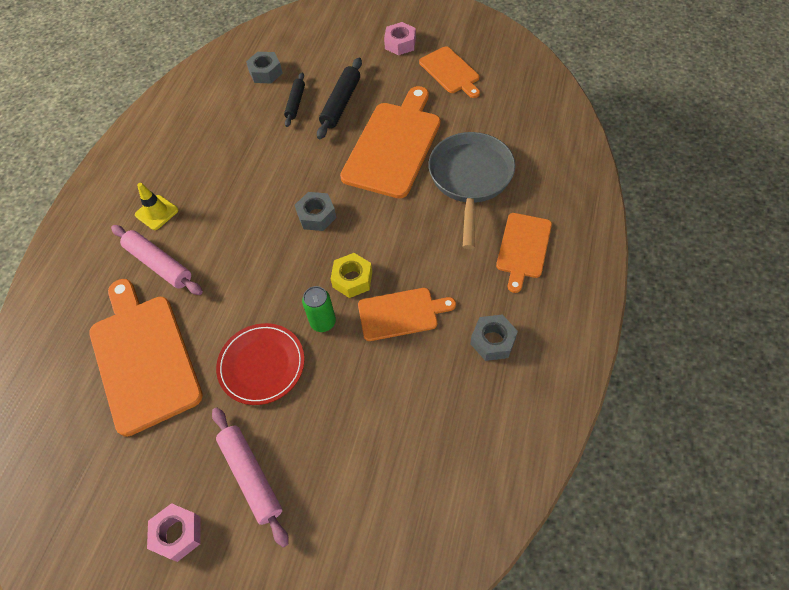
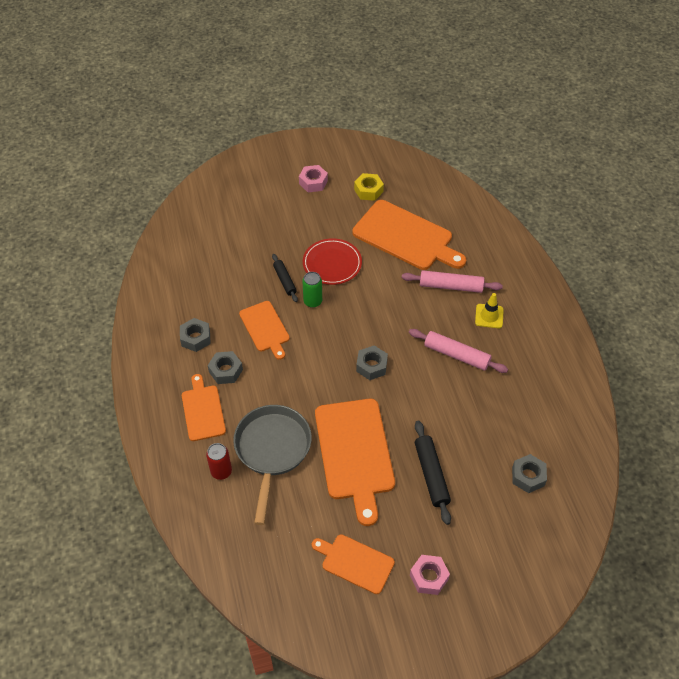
camera: 145 degrees right, 5 degrees down
pink rolling pin [212,407,289,547] -> pink rolling pin moved to [409,329,508,373]
black rolling pin [284,72,305,127] -> black rolling pin moved to [272,254,298,302]
yellow nut [331,253,372,298] -> yellow nut moved to [354,173,384,201]
orange cutting board [358,288,456,341] -> orange cutting board turned 75 degrees counterclockwise [239,301,290,360]
grey pan [428,132,515,249] -> grey pan turned 150 degrees counterclockwise [233,405,312,525]
none -> red can [206,443,232,480]
none -> grey nut [208,351,243,384]

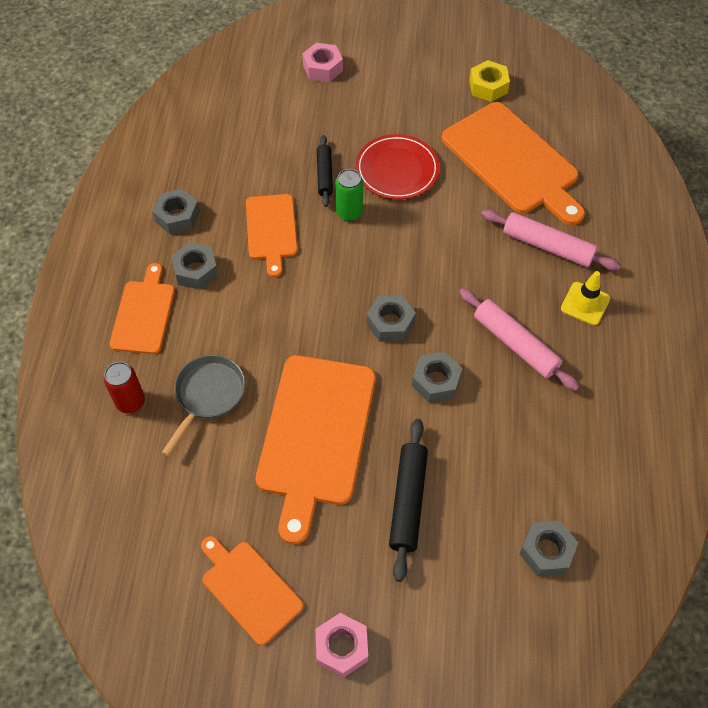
camera: 20 degrees right, 5 degrees up
grey pan [233,405,312,525] -> grey pan [161,355,245,457], size x0.64
pink nut [299,165,328,192] -> pink nut moved to [302,43,343,82]
none -> grey nut [412,352,462,403]

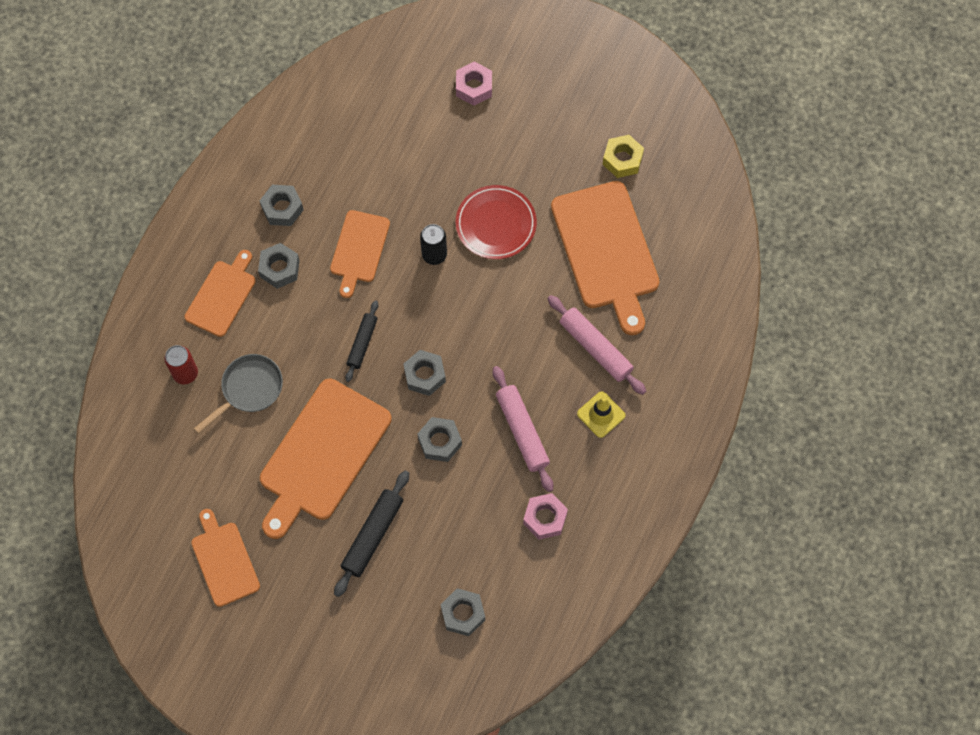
camera: 20 degrees right, 10 degrees up
pink nut [315,613,368,678] -> pink nut moved to [523,493,568,540]
black rolling pin [317,135,333,207] -> black rolling pin moved to [345,301,378,382]
green can [335,169,363,221] -> black can [420,224,447,265]

